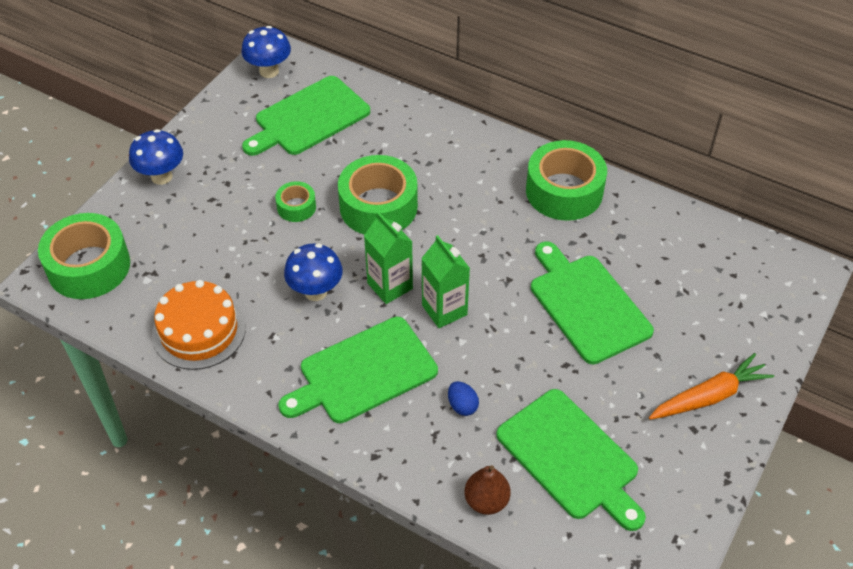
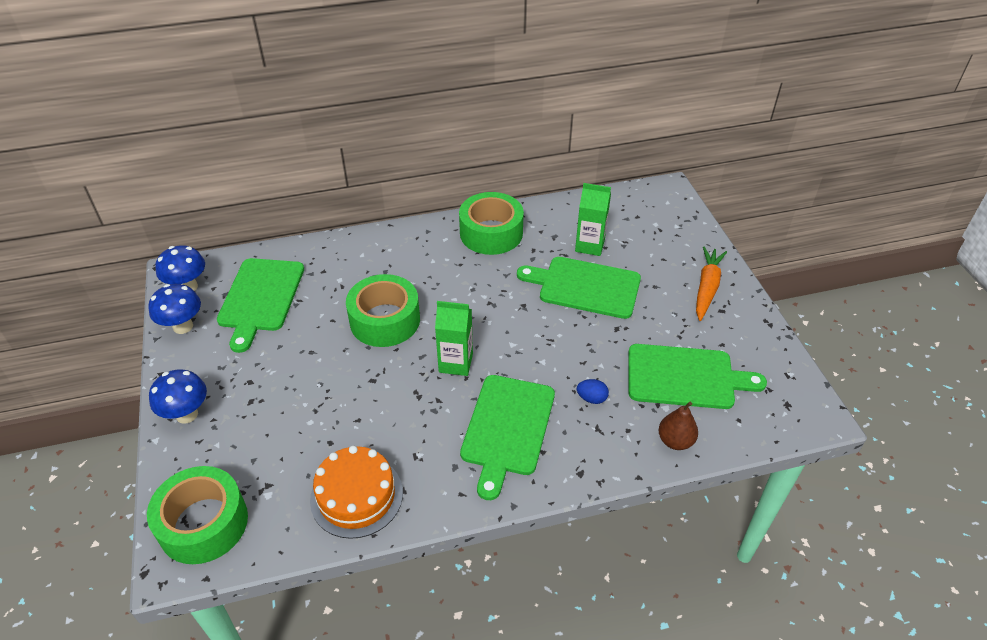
camera: 45 degrees left, 5 degrees down
green tape [275,181,316,222] -> none
blue mushroom [284,244,343,301] -> blue mushroom moved to [148,284,201,334]
green carton [421,235,470,328] -> green carton moved to [575,183,611,256]

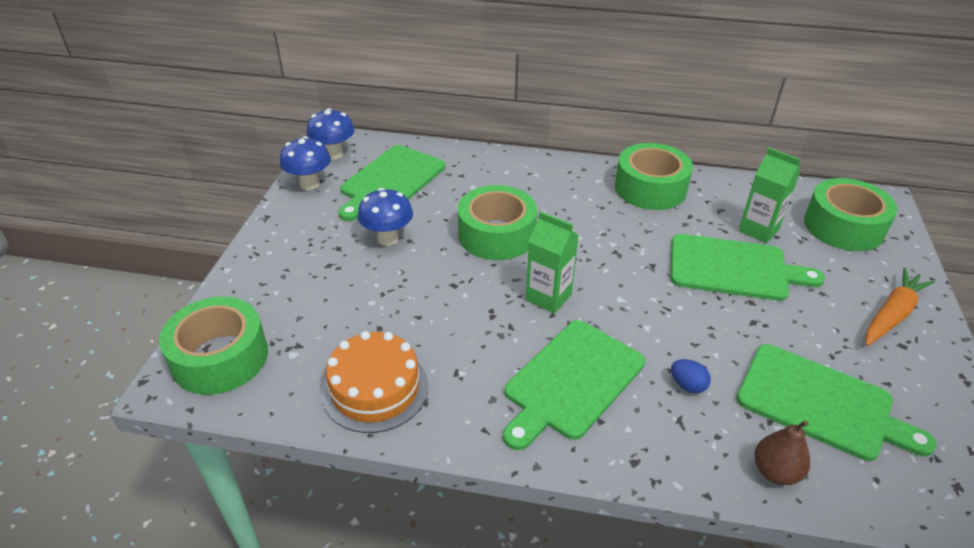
camera: 25 degrees right, 5 degrees down
blue mushroom [149,369,207,424] -> blue mushroom moved to [358,188,413,246]
green cutting board [517,257,641,319] -> green cutting board turned 150 degrees clockwise [671,234,825,301]
none -> green tape [804,178,898,251]

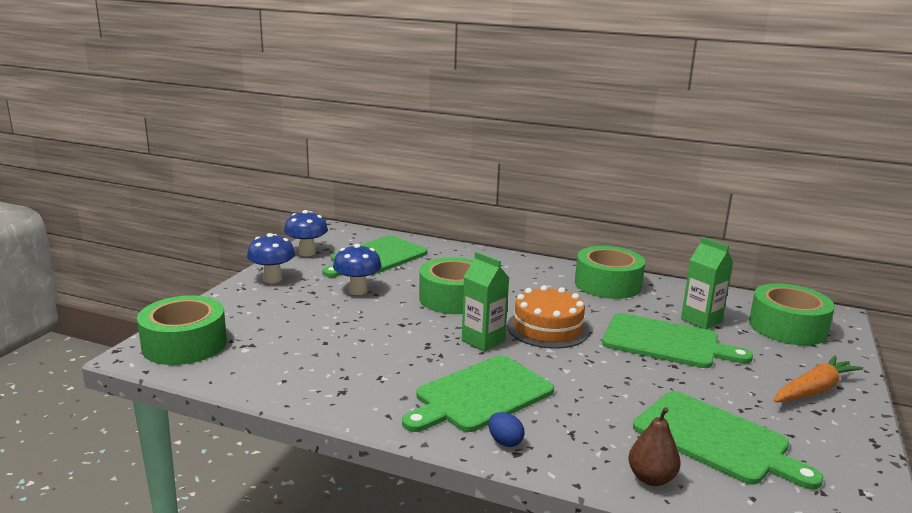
camera: 10 degrees right, 20 degrees down
blue mushroom [307,108,355,160] -> blue mushroom moved to [247,233,295,283]
orange cake [321,331,428,433] -> orange cake moved to [507,285,589,349]
blue egg [671,359,711,393] -> blue egg moved to [488,412,524,447]

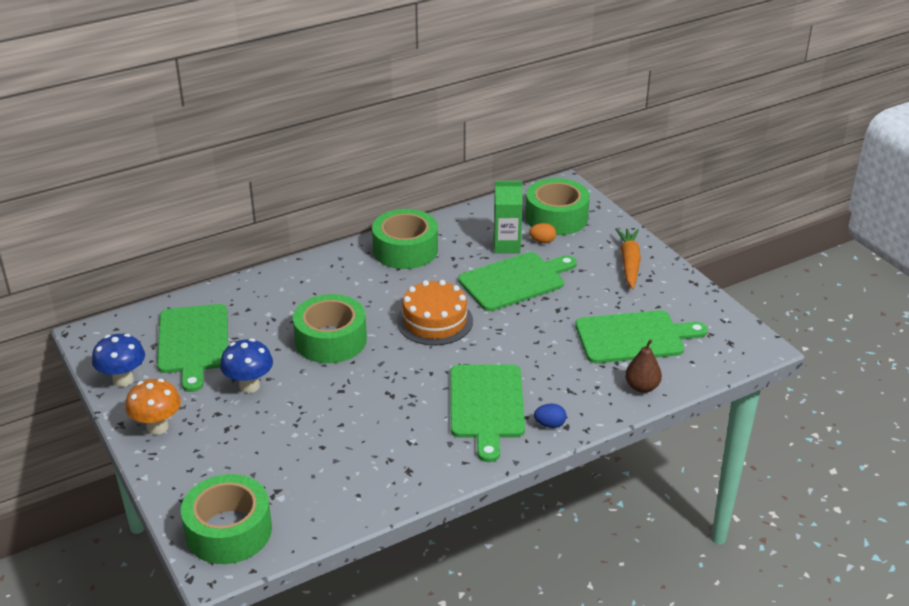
camera: 50 degrees left, 15 degrees up
blue mushroom [247,233,295,283] -> orange mushroom [125,379,181,435]
green carton [462,252,509,352] -> none
none -> orange egg [529,223,556,243]

